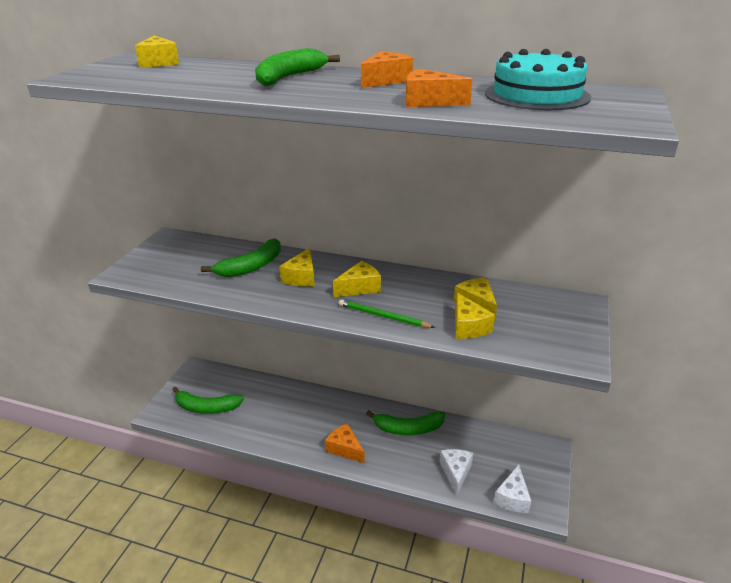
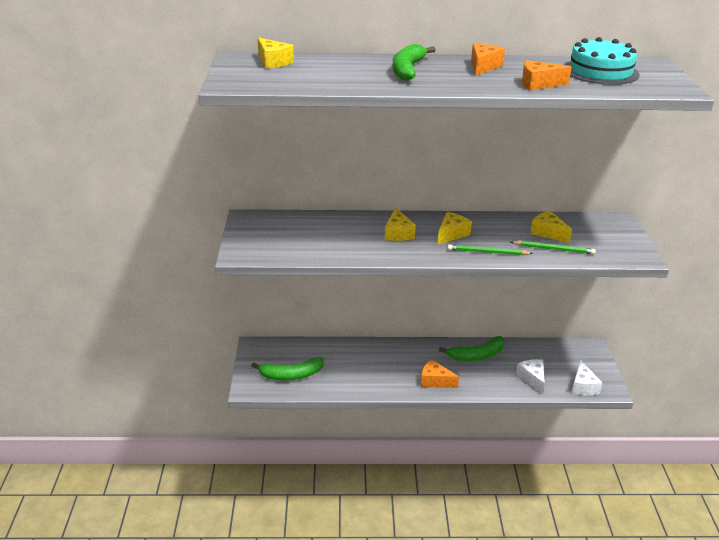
camera: 20 degrees left, 0 degrees up
green banana [201,238,281,277] -> none
yellow cheese [455,292,495,339] -> green pencil [511,241,596,254]

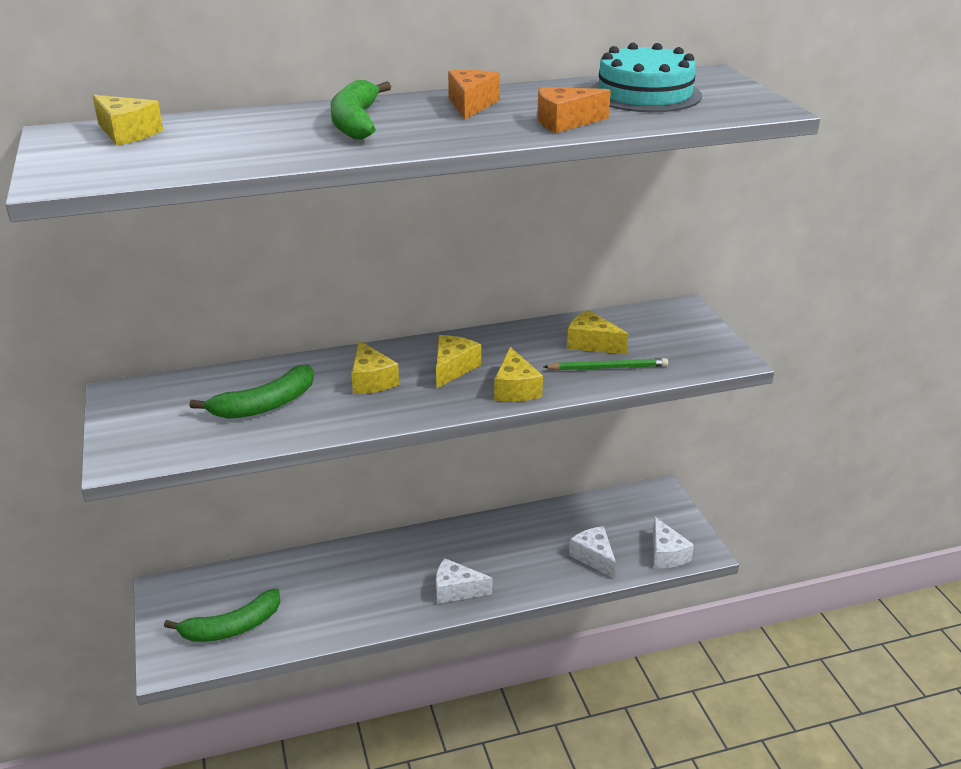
camera: 15 degrees left, 0 degrees up
orange cheese [421,359,459,388] -> white cheese [436,558,492,604]
green banana [439,336,505,361] -> green banana moved to [190,364,314,419]
green pencil [448,245,533,255] -> yellow cheese [494,347,543,402]

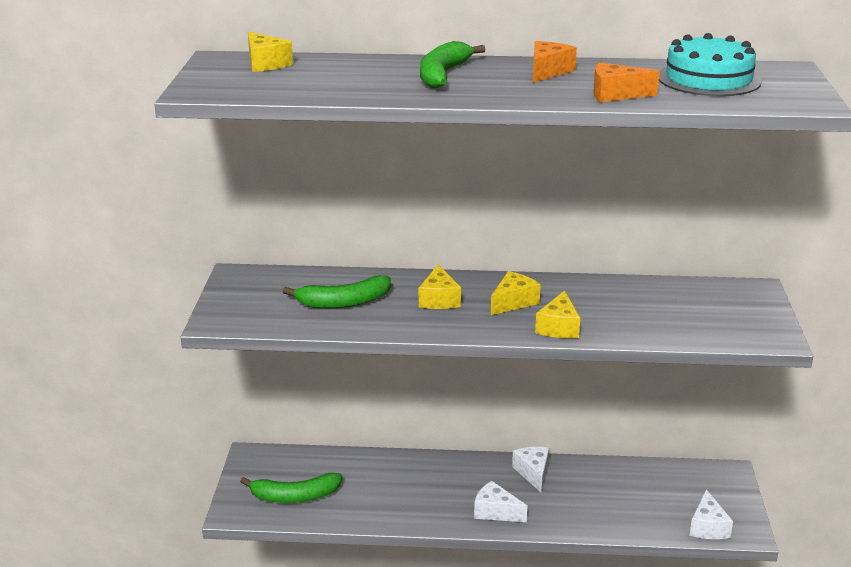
camera: 20 degrees right, 5 degrees down
green pencil [544,358,668,370] -> none
yellow cheese [567,310,628,354] -> none
white cheese [569,526,616,579] -> white cheese moved to [512,447,549,493]

